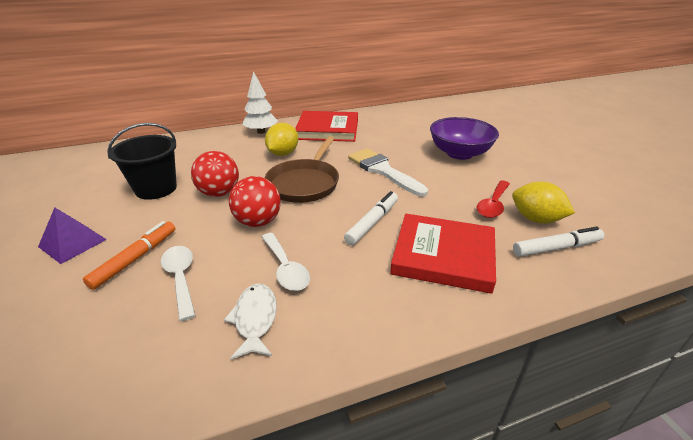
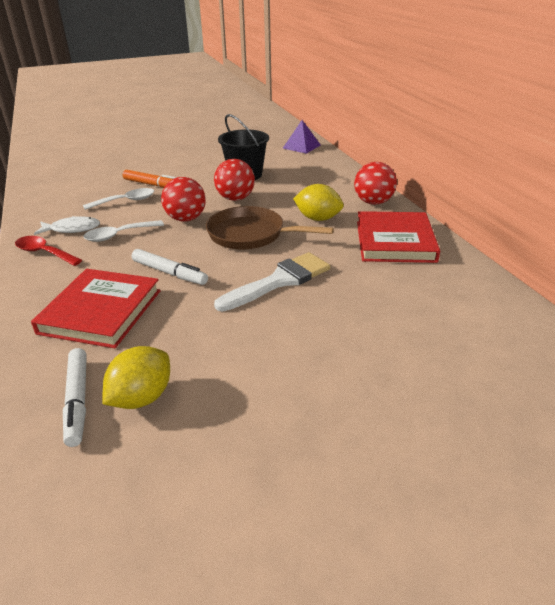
camera: 90 degrees right, 0 degrees up
purple pyramid [38,207,107,264] -> purple pyramid moved to [283,120,320,154]
white tree [242,71,278,134] -> red ball [354,162,397,205]
purple bowl [430,117,499,160] -> none
red spoon [477,181,510,218] -> red spoon moved to [15,236,82,266]

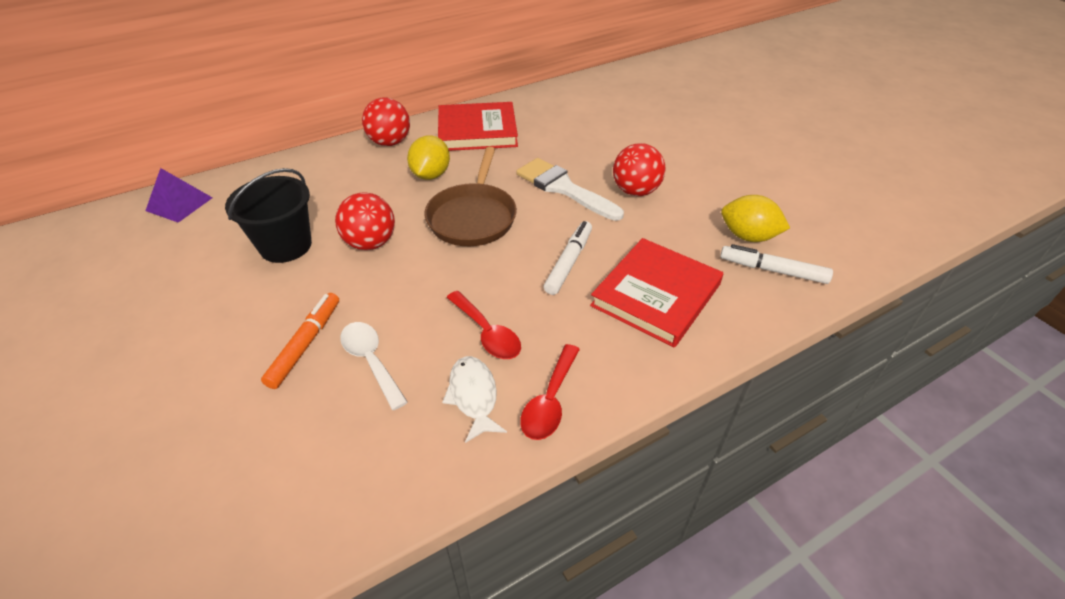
camera: 100 degrees left, 10 degrees up
red book [31,269,161,348] -> red book turned 60 degrees counterclockwise [590,238,723,347]
white marker [63,348,87,447] -> white marker turned 135 degrees counterclockwise [720,244,833,284]
white spoon [83,220,164,242] -> red spoon [446,291,521,359]
red ball [161,177,206,221] -> red ball moved to [613,143,666,196]

